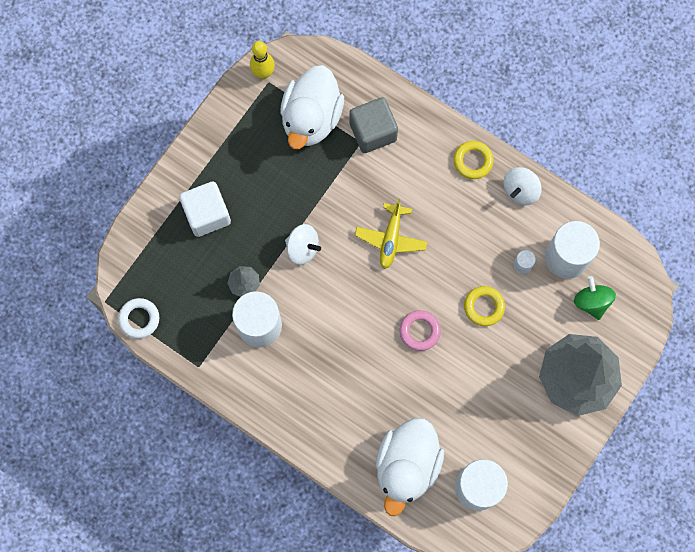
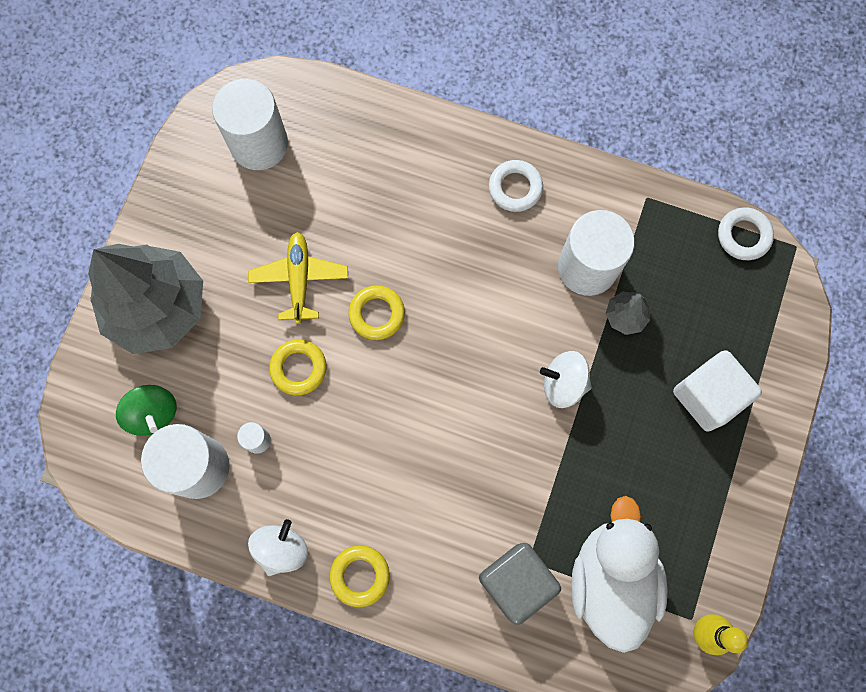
camera: 165 degrees right, 0 degrees up
yellow plane [355,199,428,269] -> yellow plane moved to [248,232,348,324]
white duck [376,418,444,516] -> none
pink ring [399,310,441,351] -> yellow ring [348,285,405,340]
none -> white ring [489,160,543,212]

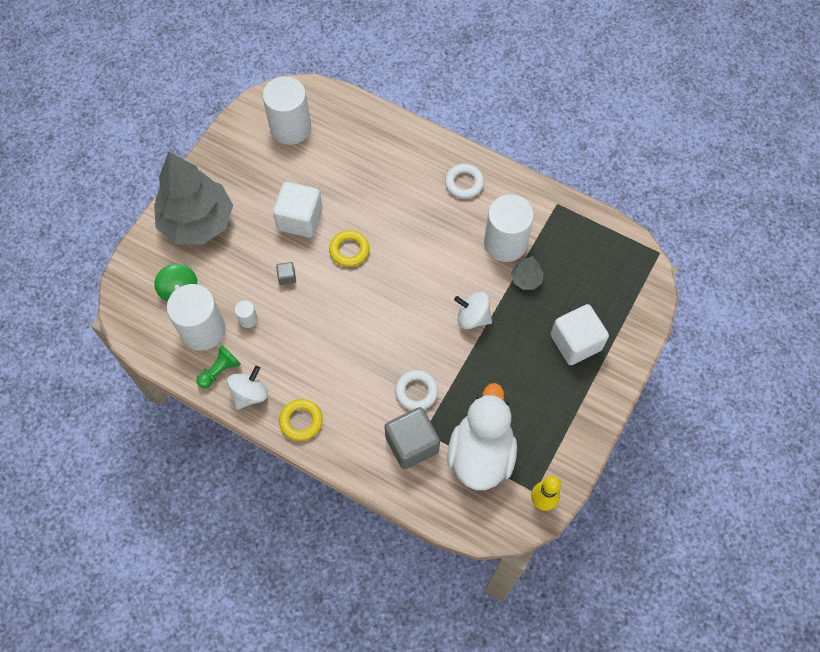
camera: 10 degrees right, 10 degrees down
yellow plane [248,232,348,324] -> white cube [273,182,322,238]
yellow ring [269,339,326,396] -> grey cube [276,262,296,285]
white ring [718,207,774,260] -> white ring moved to [395,370,438,410]
none -> green pawn [196,345,241,388]

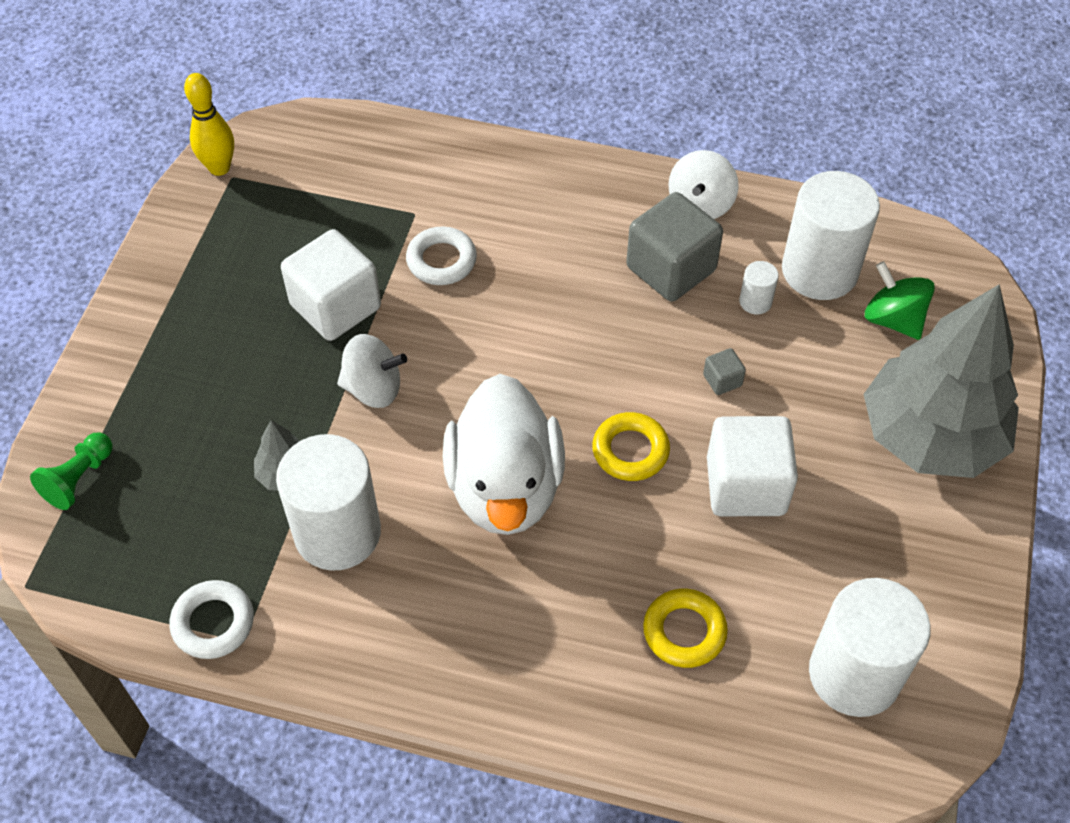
camera: 165 degrees right, 10 degrees down
green pawn [196,345,241,388] -> green pawn moved to [30,432,113,510]
yellow ring [279,399,323,441] -> yellow ring moved to [643,589,728,668]
grey cube [384,407,440,469] -> grey cube moved to [626,192,723,302]
white ring [445,164,484,199] -> white ring moved to [169,580,254,659]
white duck [447,383,517,490] -> white duck moved to [443,374,565,535]
white cube [551,304,609,365] -> white cube moved to [281,229,381,341]

